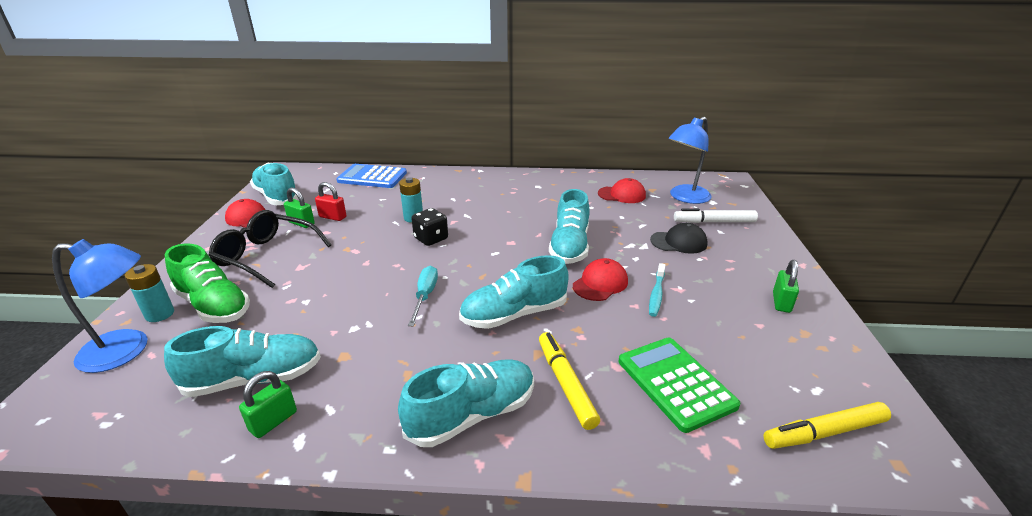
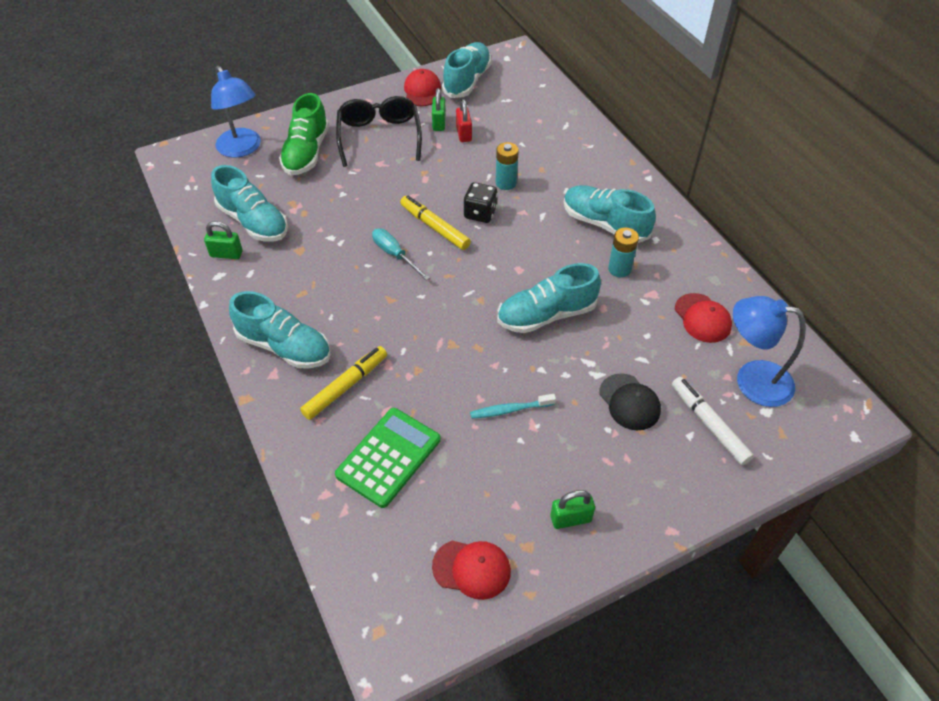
camera: 60 degrees right, 20 degrees up
turquoise battery [125,264,174,322] -> turquoise battery moved to [608,228,639,277]
blue calculator [336,164,407,188] -> none
turquoise screwdriver [408,266,438,326] -> turquoise screwdriver turned 105 degrees counterclockwise [372,228,430,280]
turquoise shoe [459,255,569,329] -> turquoise shoe moved to [564,185,656,243]
red cap [573,258,628,301] -> red cap moved to [432,541,511,600]
yellow marker [763,402,891,449] -> yellow marker moved to [400,196,471,250]

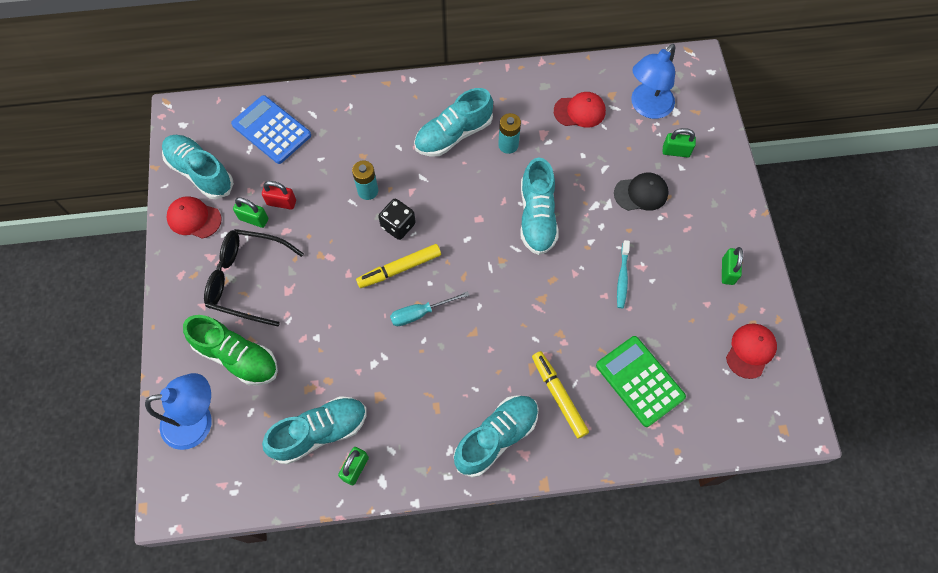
camera: 70 degrees left, 15 degrees up
white marker [672,377,754,465] -> green padlock [662,128,696,158]
none -> blue calculator [231,95,311,164]

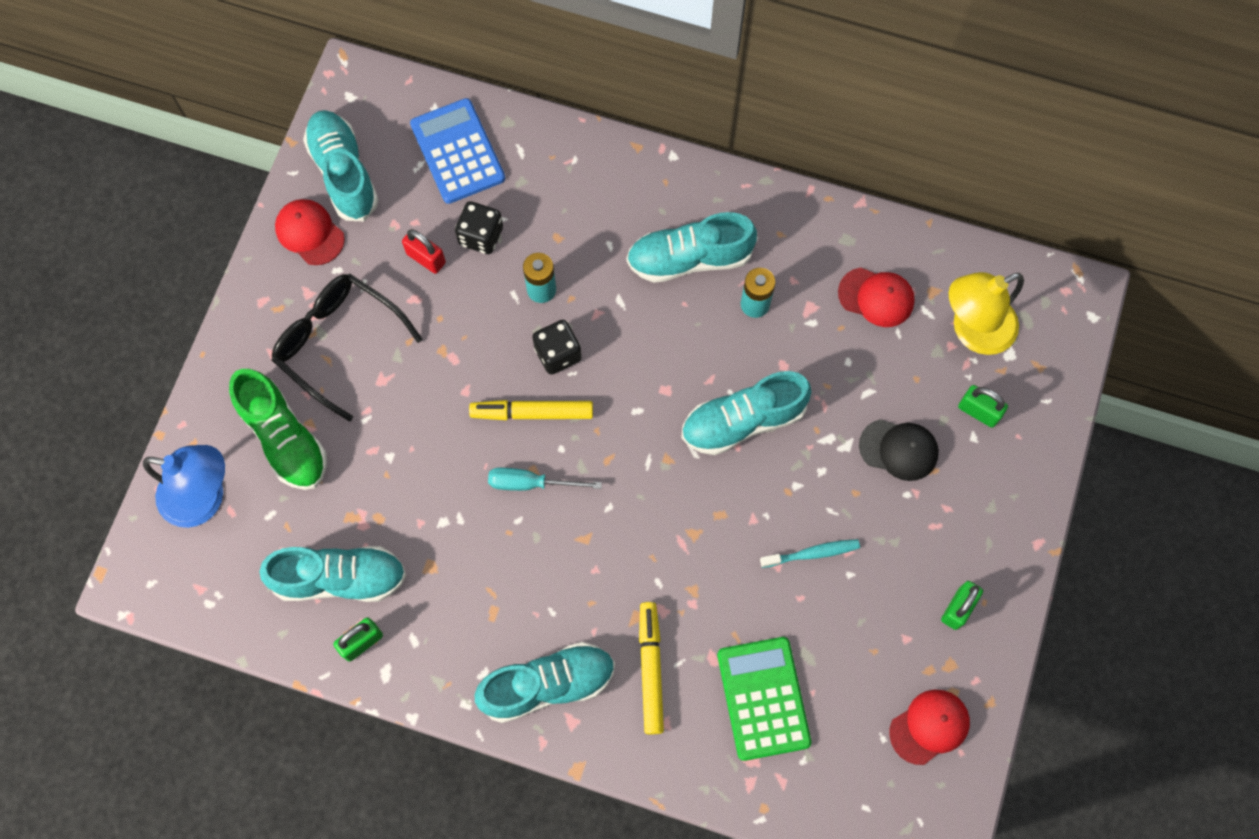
camera: 25 degrees right, 5 degrees up
green padlock [233,197,268,228] -> none
turquoise shoe [520,158,559,255] -> turquoise shoe turned 45 degrees clockwise [681,371,812,455]
turquoise toothbrush [617,240,630,308] -> turquoise toothbrush turned 135 degrees counterclockwise [760,539,860,568]
blue lamp [631,44,675,119] -> yellow lamp [949,272,1024,355]
none -> black dice [455,201,503,254]

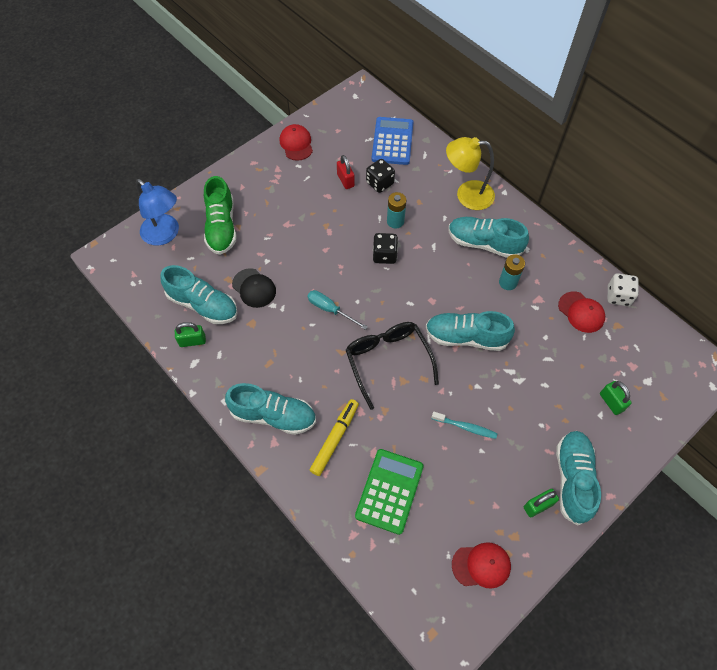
camera: 30 degrees right, 10 degrees down
black glasses [271,274,422,422] -> black glasses moved to [346,322,439,410]
turquoise shoe [303,110,378,221] -> turquoise shoe moved to [556,431,601,526]
yellow marker [469,400,593,420] -> none
black cap [859,419,939,481] -> black cap moved to [232,268,276,308]
yellow lamp [949,272,1024,355] -> yellow lamp moved to [446,137,495,210]
none -> white dice [608,273,639,306]

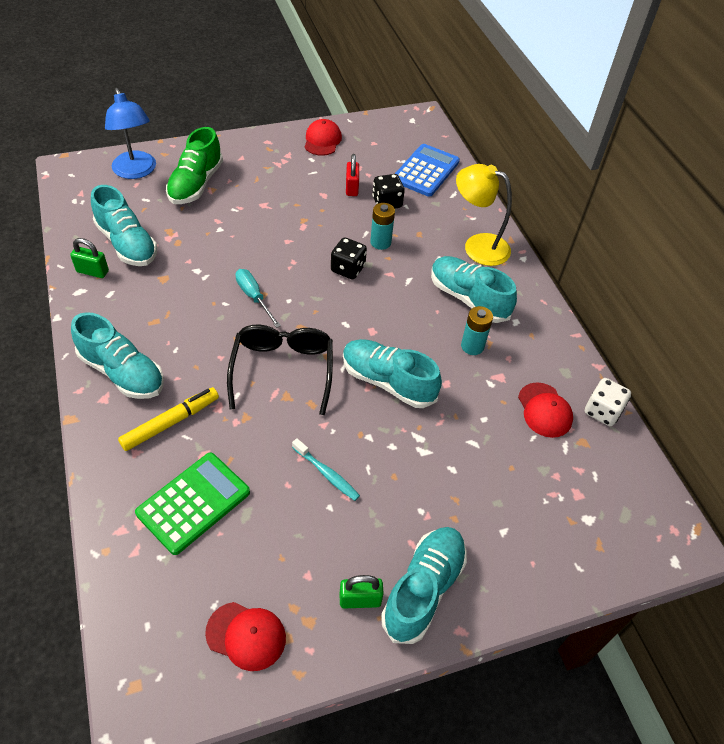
camera: 20 degrees right, 10 degrees down
black cap [232,268,276,308] -> none
green padlock [600,381,632,415] -> none

